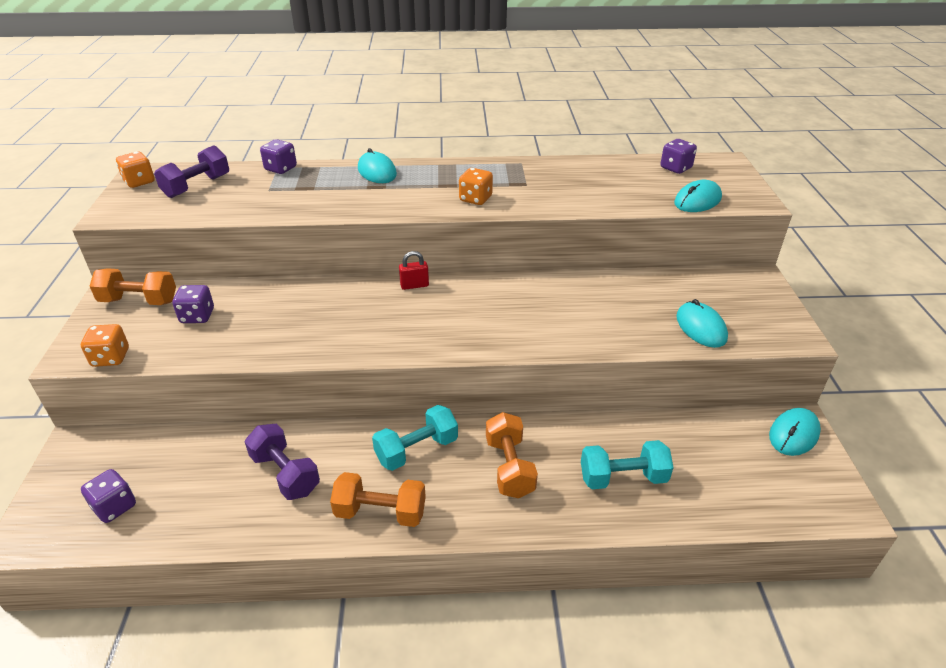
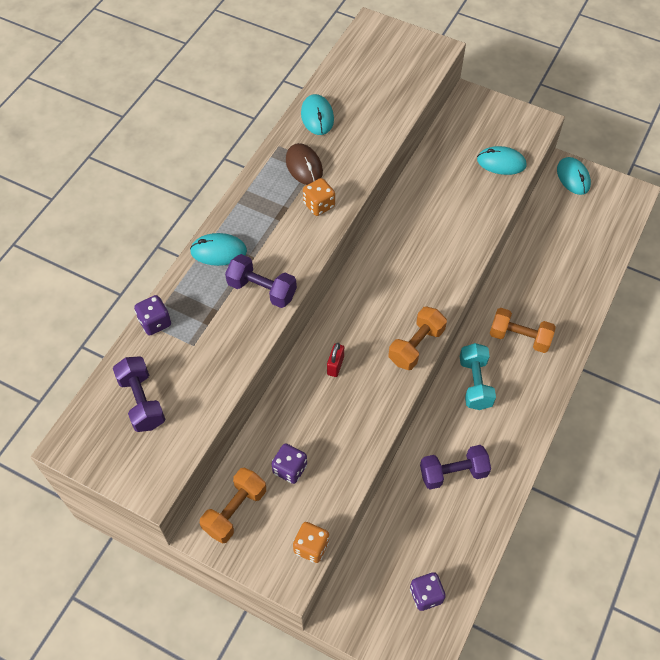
camera: 60 degrees left, 20 degrees up
orange dice [116,151,155,188] -> none
orange dumbbell [330,472,426,527] -> orange dumbbell moved to [388,307,447,370]
red padlock [399,251,429,290] -> red padlock moved to [327,343,344,377]
turquoise dumbbell [581,440,674,489] -> none
purple dice [660,139,697,174] -> none
turquoise mouse [674,180,722,212] -> turquoise mouse moved to [301,94,334,135]
none -> purple dumbbell [225,254,297,308]
none -> brown mouse [286,143,323,185]

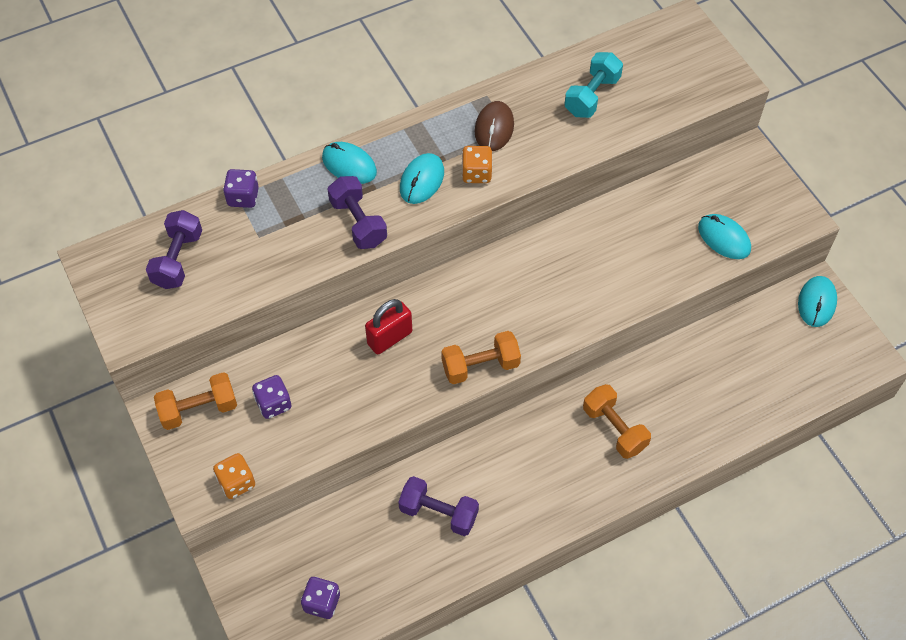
camera: 35 degrees right, 0 degrees up
turquoise mouse [301,94,334,135] -> turquoise mouse moved to [400,153,444,204]
red padlock [327,343,344,377] -> red padlock [365,299,412,354], size x1.56
turquoise dumbbell [460,343,496,410] -> turquoise dumbbell moved to [564,52,623,118]

